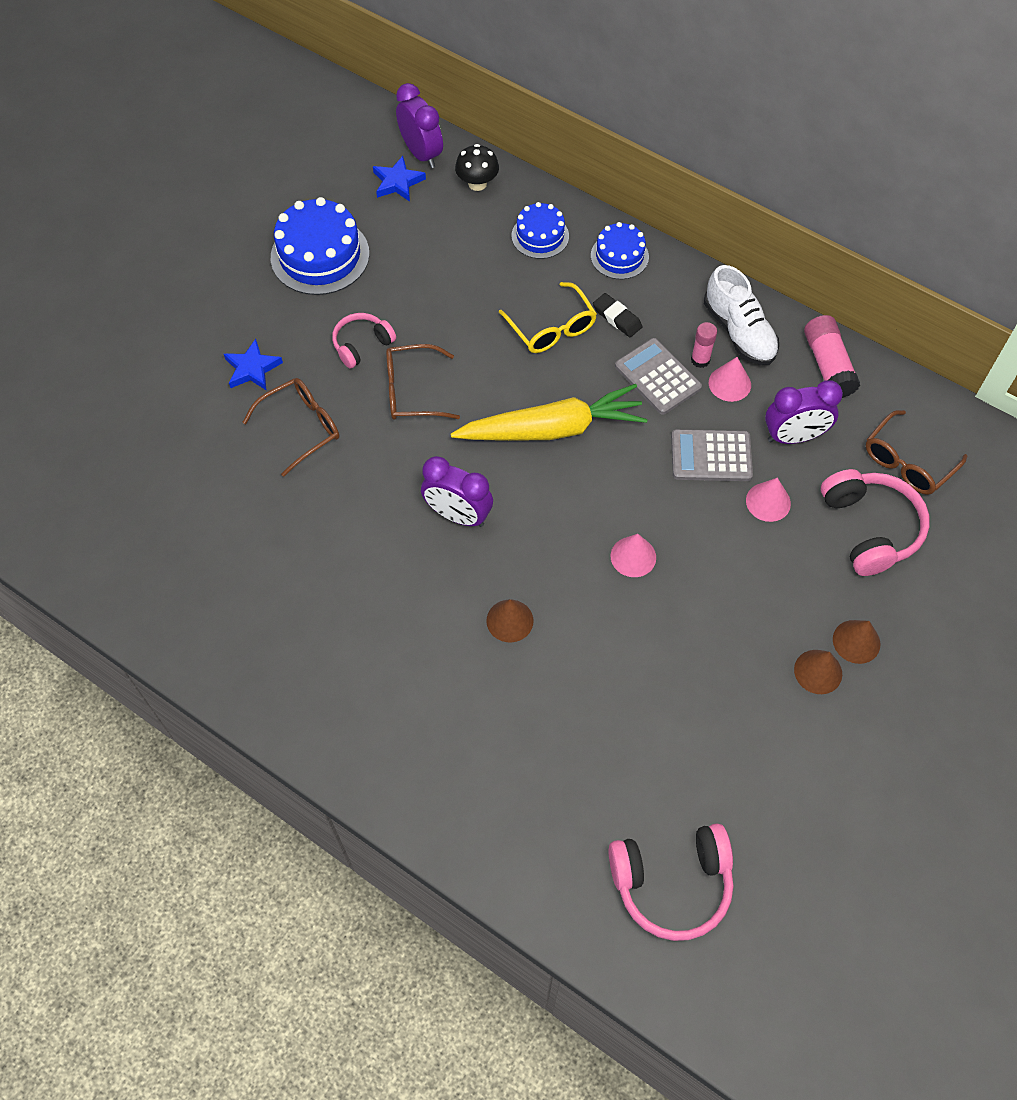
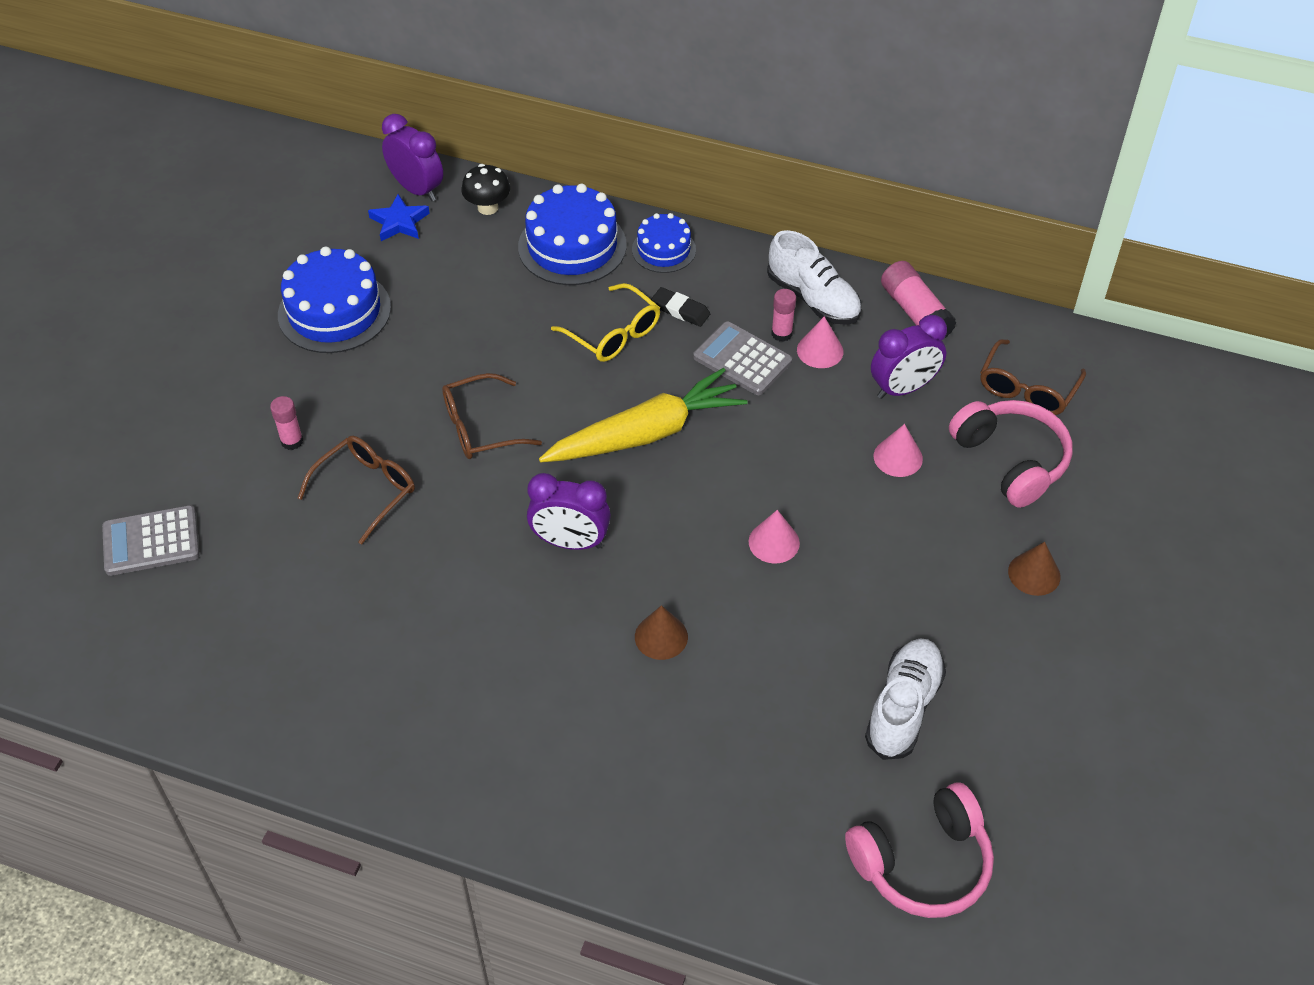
camera: 15 degrees left, 10 degrees down
blue star [224,339,283,391] -> pink glue stick [270,396,303,450]
pink headphones [332,313,396,368] -> none
blue cake [511,202,569,259] -> blue cake [518,184,627,285], size x1.69
grey calculator [671,429,753,481] -> grey calculator moved to [102,505,200,576]
brown cone [794,650,842,694] -> none
none -> white shoe [865,638,946,760]

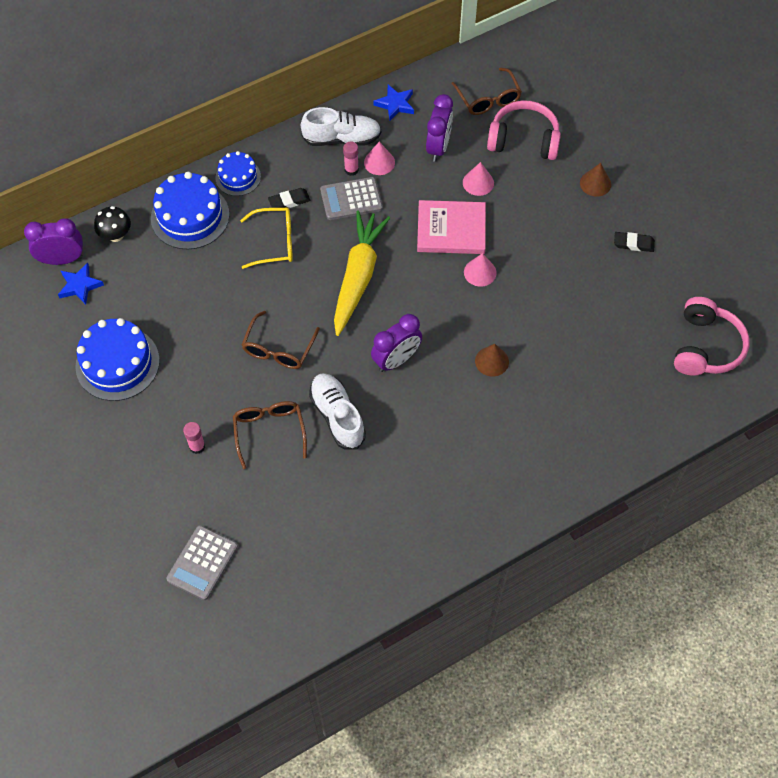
camera: 50 degrees left, 10 degrees up
white shoe [865,638,946,760] -> white shoe moved to [309,373,366,450]
pink glue stick [881,261,956,338] -> blue star [373,85,414,121]
none -> pink book [417,200,486,254]
none -> black eraser [614,232,655,252]

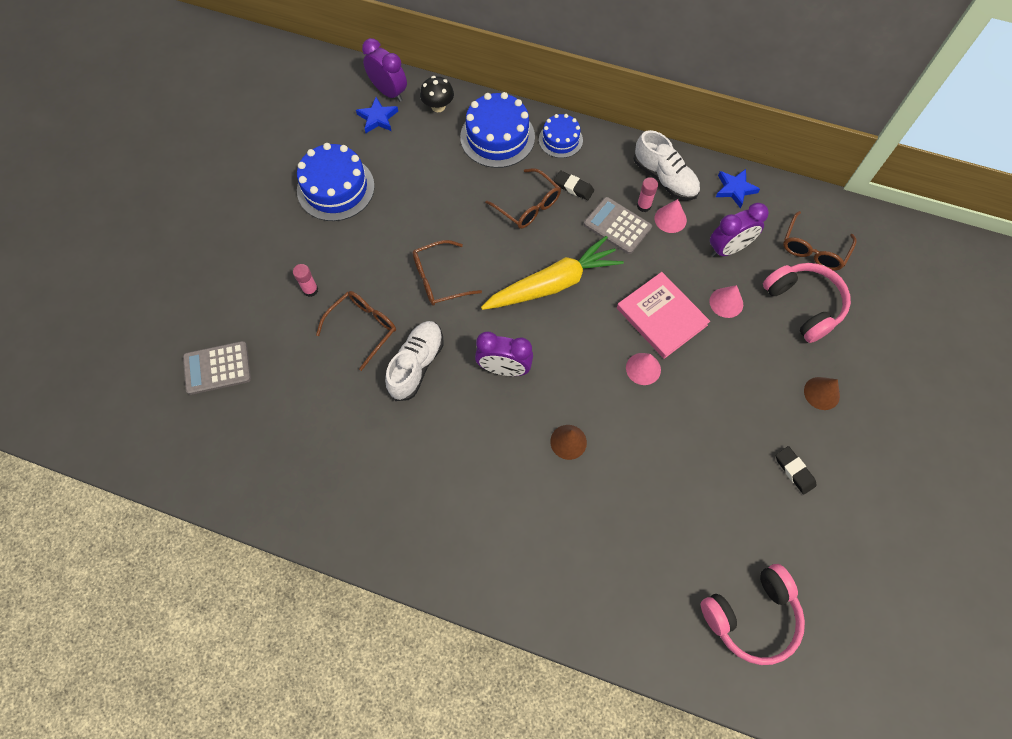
camera: 50 degrees right, 5 degrees up
yellow glasses [240,208,293,269] -> brown glasses [485,168,561,229]

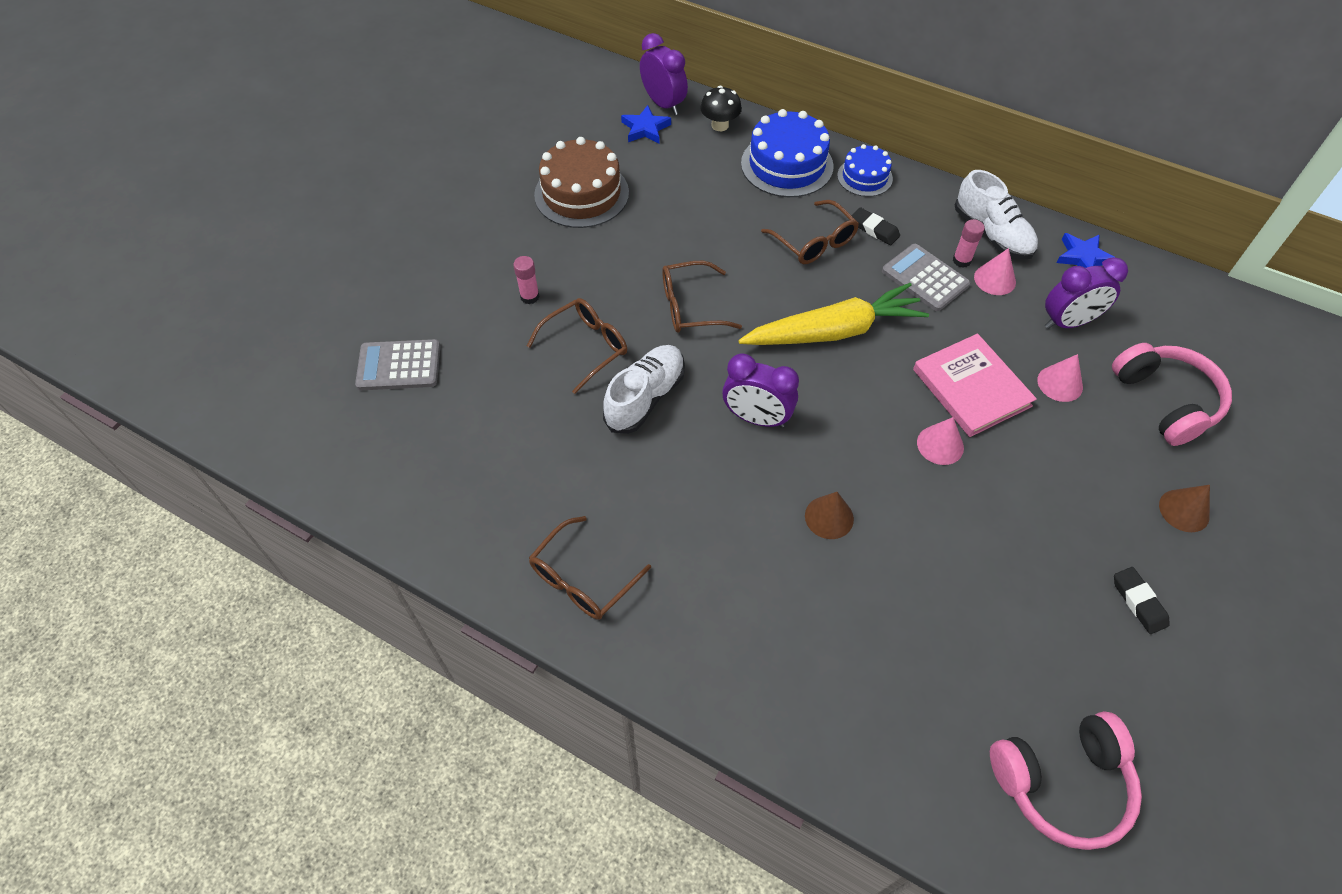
camera: 10 degrees right, 10 degrees down
blue cake [297,143,375,221] -> brown cake [534,137,629,228]
brown glasses [783,211,857,271] -> brown glasses moved to [529,516,651,620]

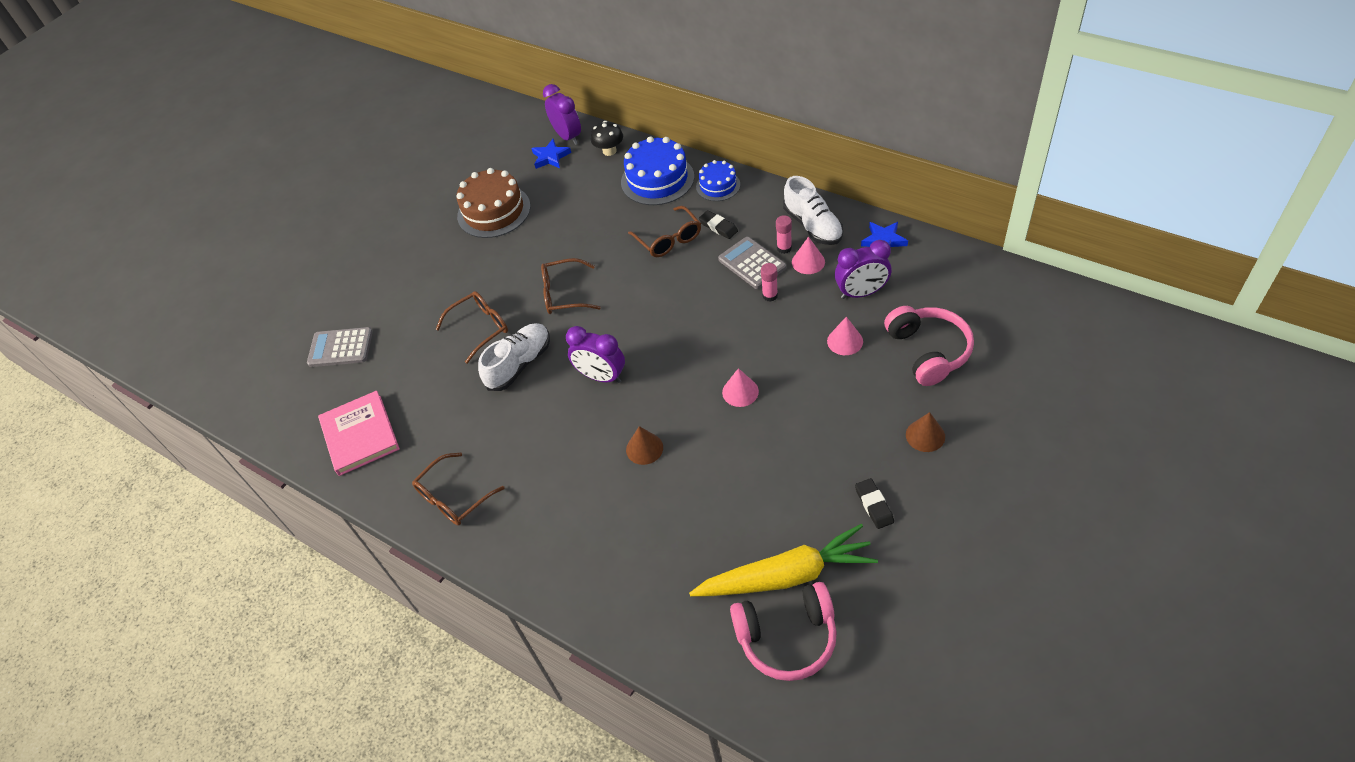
camera: 10 degrees right, 5 degrees down
pink glue stick [513,256,540,304] -> pink glue stick moved to [761,263,778,302]
yellow carrot [738,283,929,345] -> yellow carrot moved to [689,524,878,597]
pink book [913,334,1037,437] -> pink book moved to [318,391,400,476]

